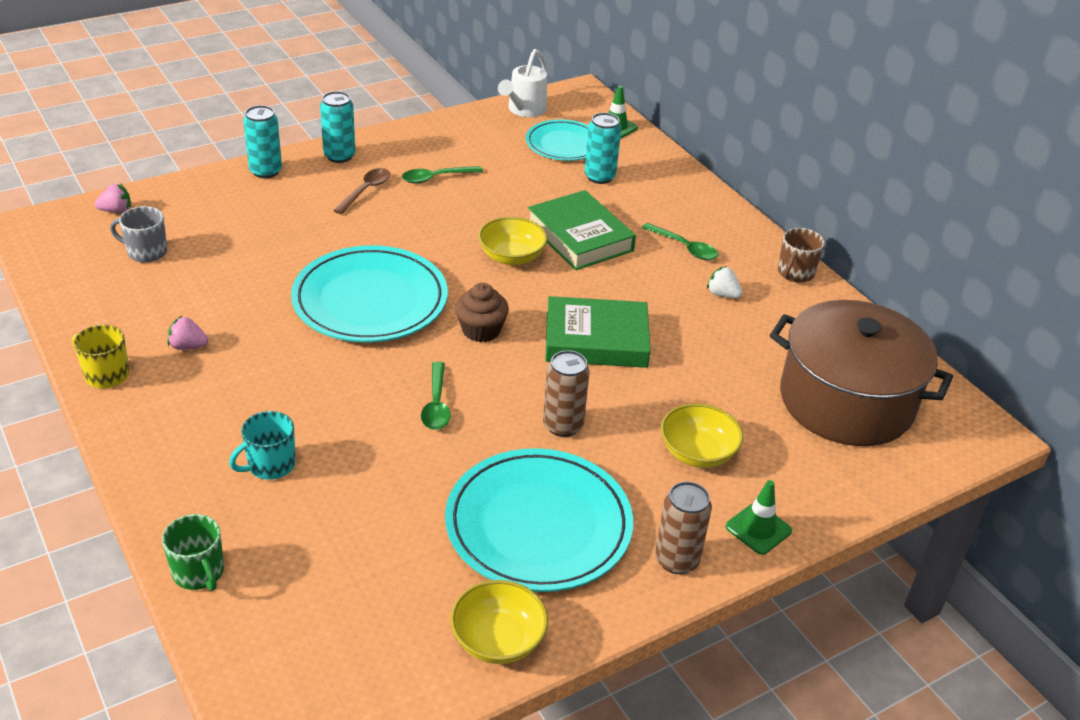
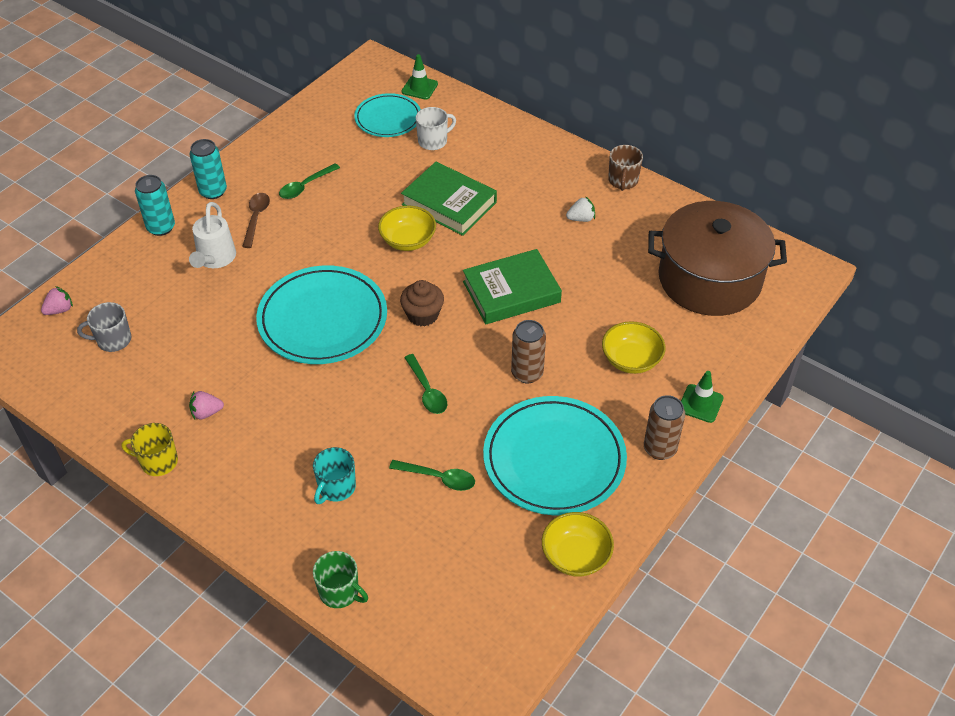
camera: 20 degrees left, 10 degrees up
white watering can [498,49,547,117] -> white watering can moved to [189,202,236,268]
turquoise can [584,113,621,184] -> white mug [416,107,456,150]
green spoon [642,223,718,260] -> green spoon moved to [389,460,475,491]
white strawberry [707,266,743,298] -> white strawberry turned 150 degrees clockwise [566,196,595,222]

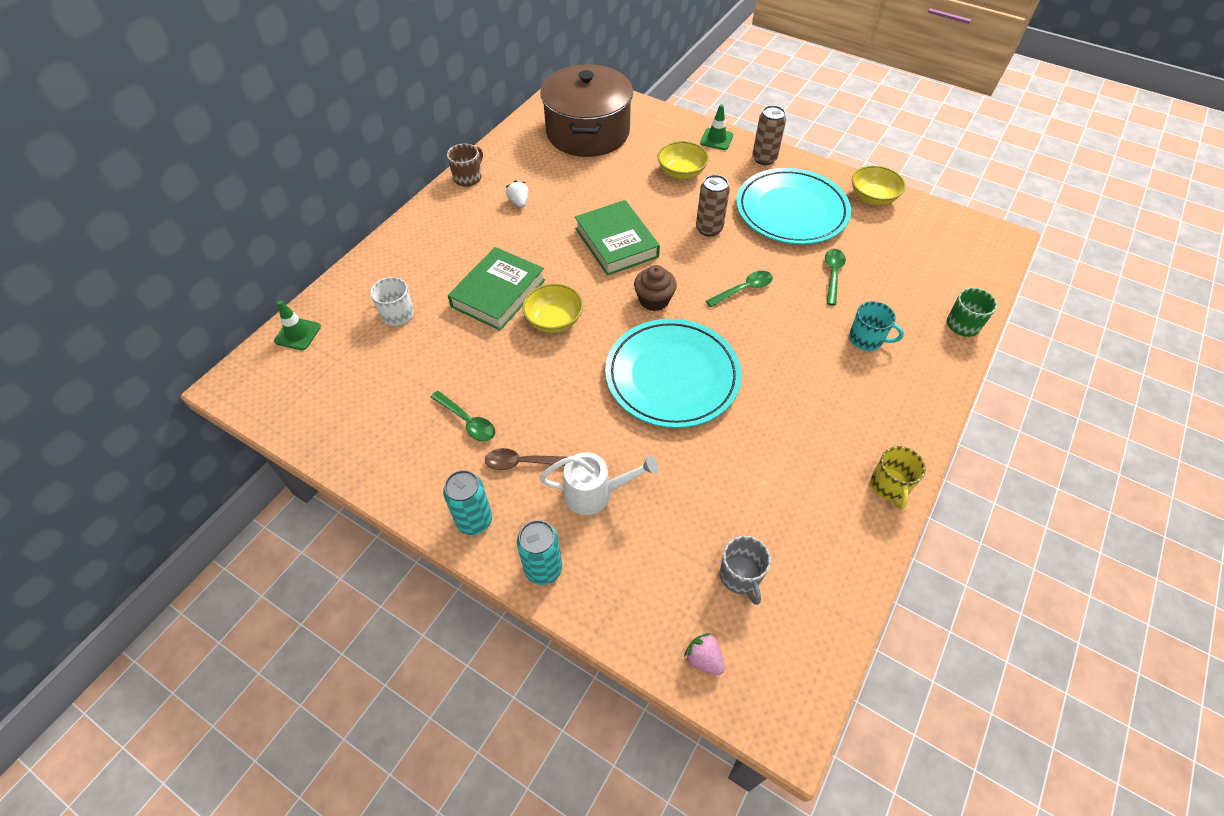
camera: 95 degrees left, 5 degrees up
pink strawberry [189,391,224,419] -> none
turquoise plate [354,93,421,137] -> none
brown mug [608,145,643,191] -> brown mug turned 60 degrees counterclockwise [447,144,483,187]

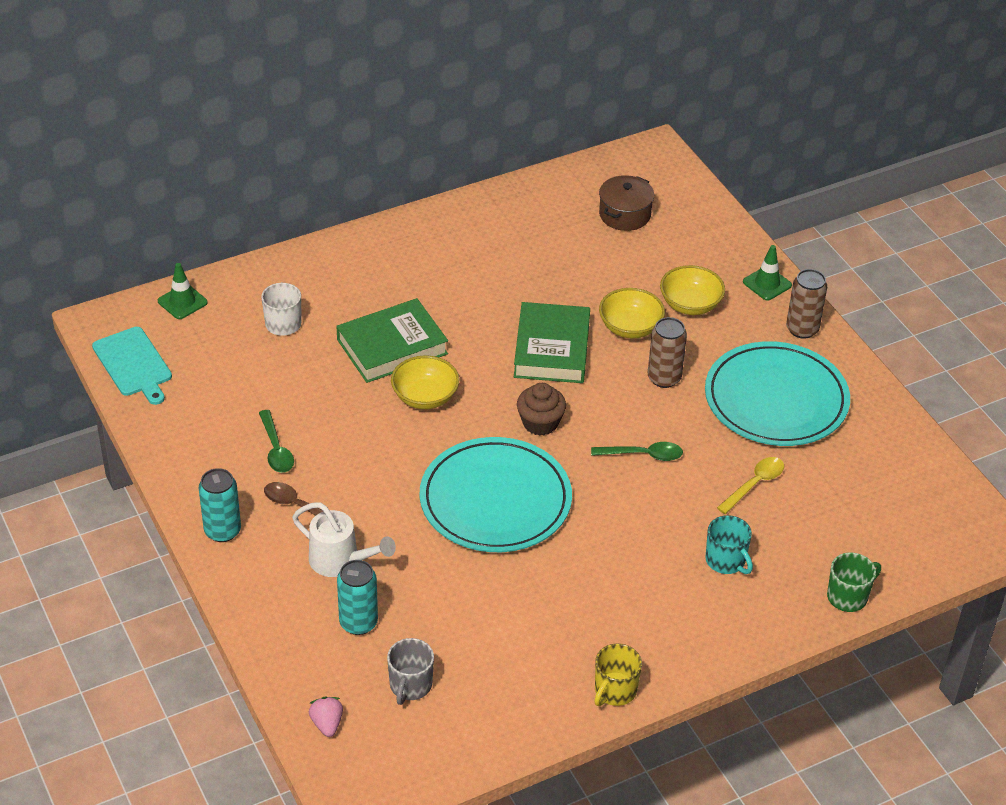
camera: 30 degrees right, 10 degrees down
brown mug [447,144,483,187] -> none
white strawberry [506,180,529,208] -> none
turquoise can [517,520,562,585] -> turquoise can moved to [337,560,378,635]
brown pot [540,64,633,157] -> brown pot [599,175,654,231], size x0.48
green spoon [825,249,846,306] -> yellow spoon [717,457,784,514]
yellow bowl [852,165,906,205] -> yellow bowl moved to [599,288,665,339]
none -> turquoise cutting board [92,327,172,405]

